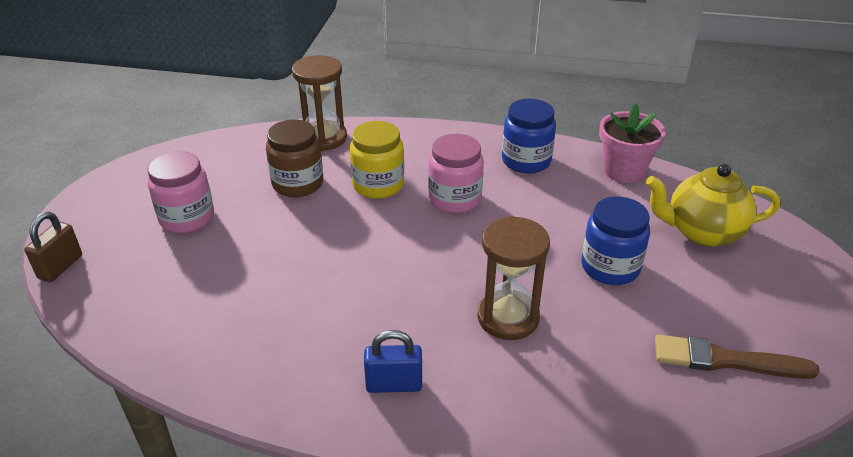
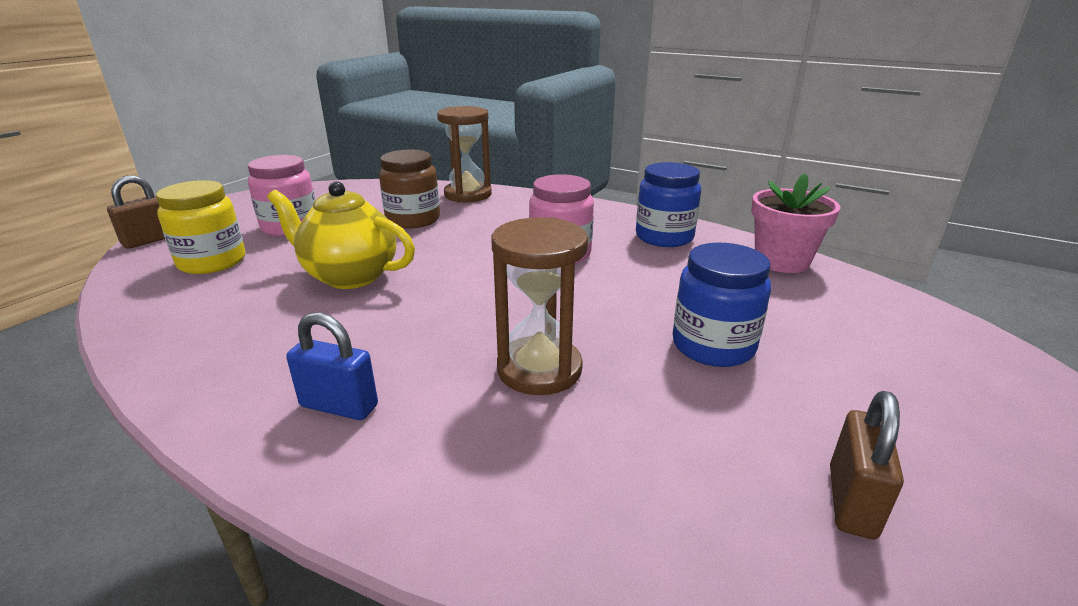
camera: 20 degrees right, 10 degrees down
yellow jar [350,121,404,199] -> yellow jar moved to [156,180,245,274]
yellow teapot [646,164,780,247] -> yellow teapot moved to [267,181,415,289]
brown brush [655,335,820,379] -> brown padlock [830,391,904,539]

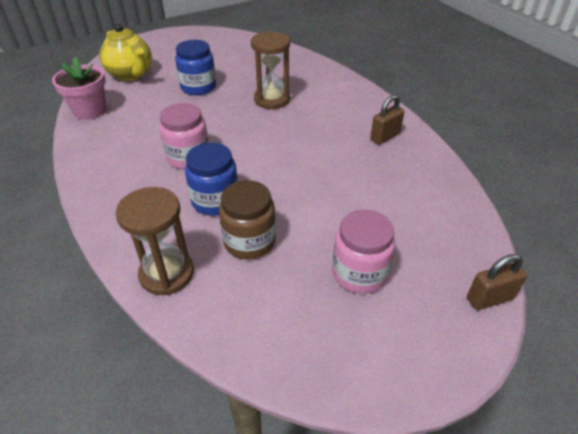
camera: 150 degrees left, 15 degrees up
yellow jar [156,180,245,274] -> none
yellow teapot [267,181,415,289] -> yellow teapot moved to [99,24,152,81]
blue padlock [286,313,378,420] -> none
blue jar [636,162,701,247] -> blue jar moved to [185,143,238,216]
brown padlock [830,391,904,539] -> brown padlock moved to [370,95,405,145]

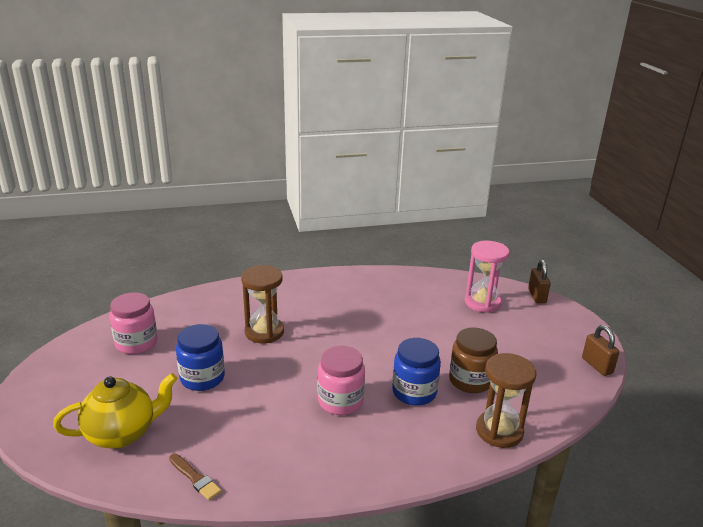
camera: 75 degrees left, 15 degrees down
pink flower pot [52,57,106,120] -> brown brush [169,454,221,500]
pink jar [332,210,395,294] -> pink jar moved to [109,292,157,354]
brown padlock [370,95,405,145] -> brown padlock moved to [582,325,620,376]
none -> pink hourglass [465,241,509,313]

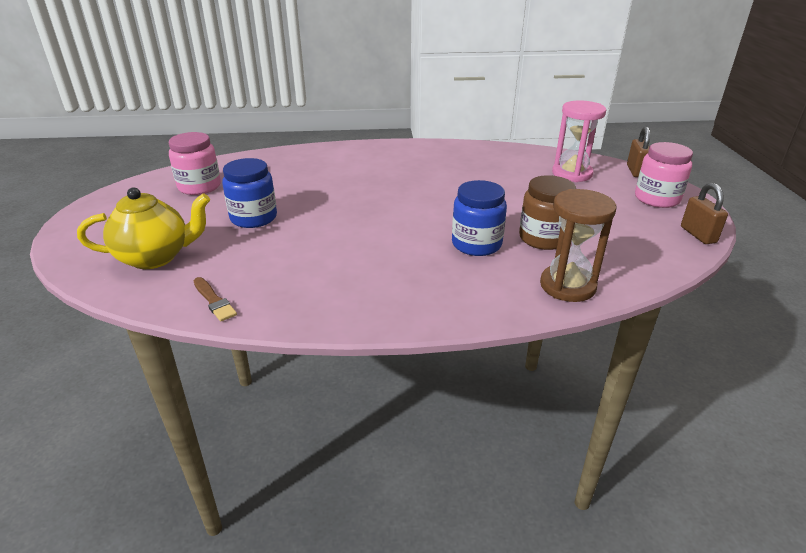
camera: 10 degrees right, 5 degrees up
brown hourglass [241,265,284,343] -> none
pink jar [318,346,365,415] -> pink jar moved to [635,142,693,208]

